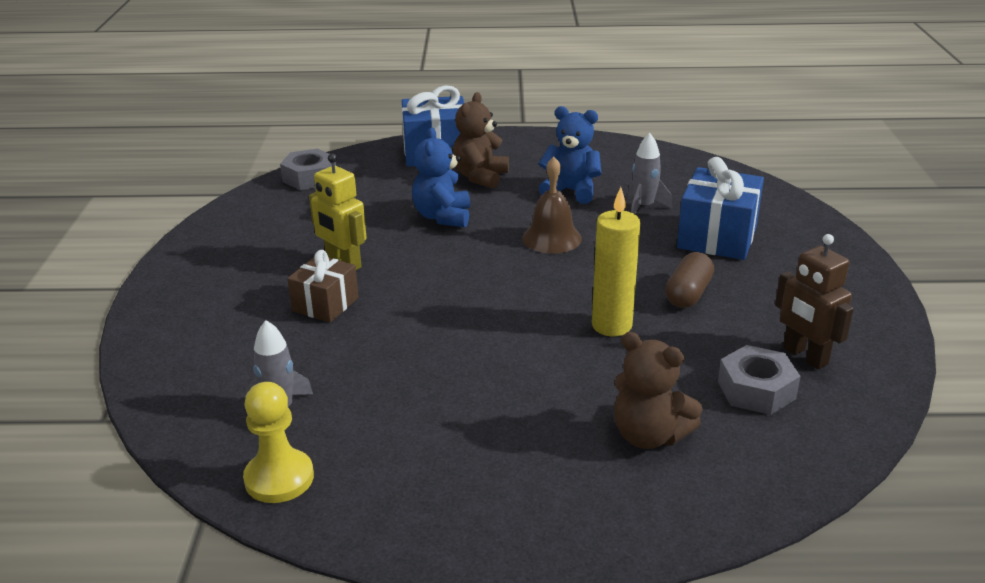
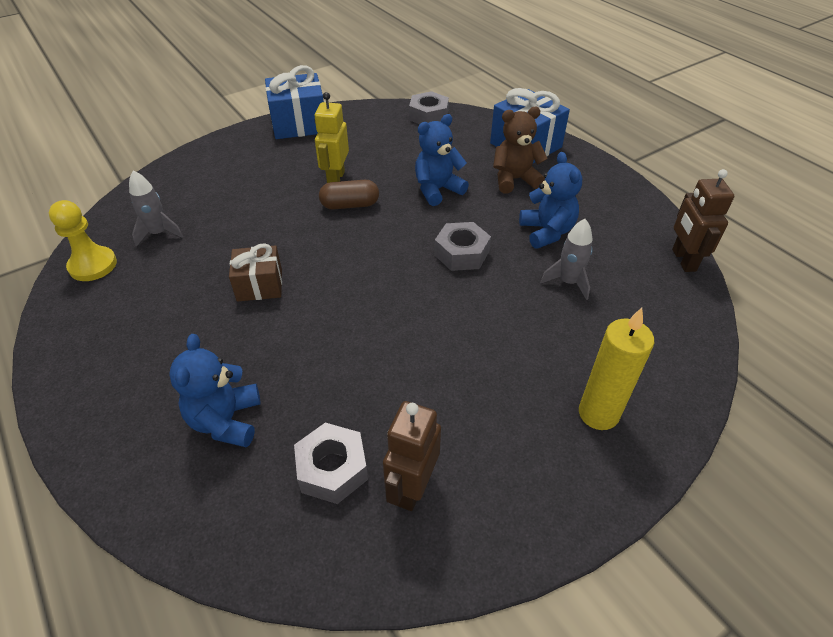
camera: 55 degrees right, 15 degrees up
brown gift [287,250,359,323] -> brown gift moved to [229,243,282,302]
brown bell [522,157,582,254] -> grey nut [434,222,491,271]
yellow candle [592,187,640,336] -> yellow candle moved to [579,308,654,430]
brown teddy bear [614,332,702,449] -> blue teddy bear [169,334,261,448]
brown capsule [665,252,714,308] -> brown capsule moved to [319,180,379,209]
blue gift [677,157,764,260] -> blue gift moved to [265,65,324,139]
none -> brown robot [672,169,734,272]

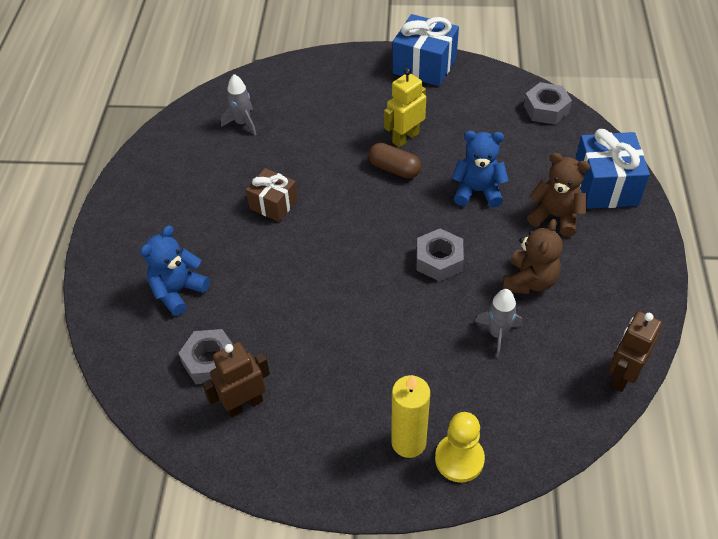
camera: 40 degrees right, 5 degrees up
yellow pawn [49,200,117,281] -> yellow pawn moved to [435,412,485,483]
blue teddy bear [519,152,582,249] -> brown teddy bear [502,219,563,294]

